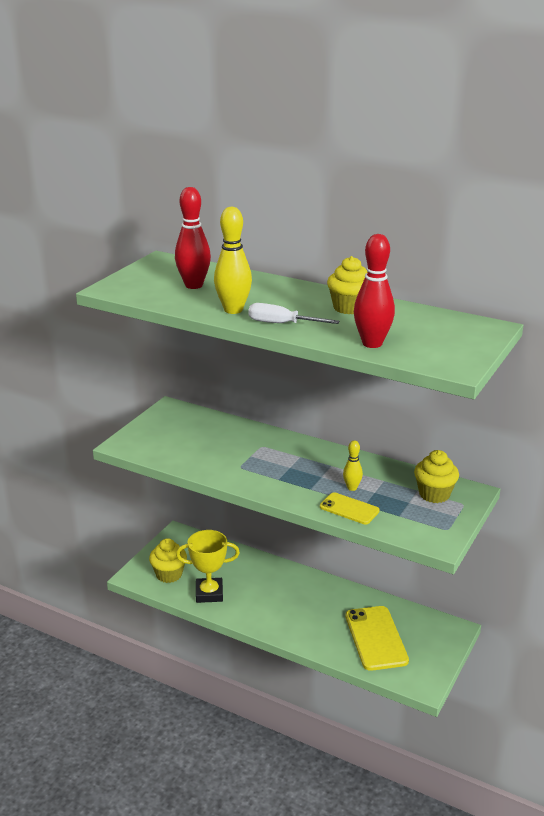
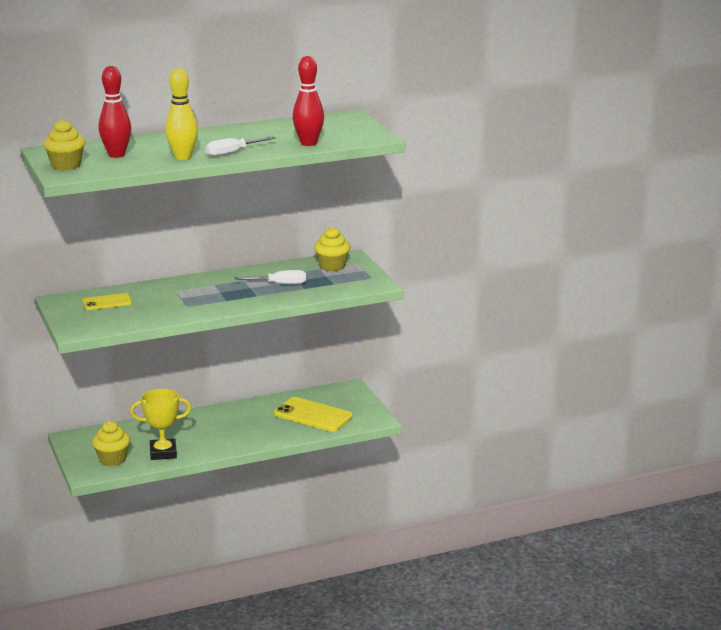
camera: 50 degrees left, 5 degrees down
yellow trophy [176,530,240,603] -> yellow trophy turned 45 degrees clockwise [130,389,191,460]
yellow phone [320,492,380,524] -> yellow phone moved to [83,293,132,310]
yellow cupcake [327,256,367,314] -> yellow cupcake moved to [43,119,85,170]
yellow bowling pin [343,440,363,491] -> white screwdriver [235,270,306,284]

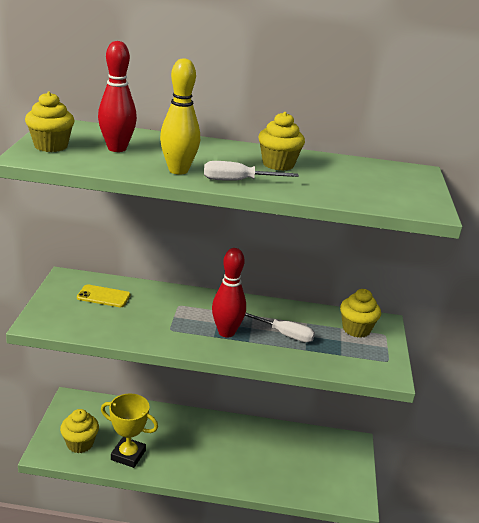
camera: 25 degrees right, 5 degrees up
yellow phone [274,397,353,432] -> none
red bowling pin [293,56,324,146] -> red bowling pin moved to [212,248,246,338]
none -> yellow cupcake [258,112,305,171]

